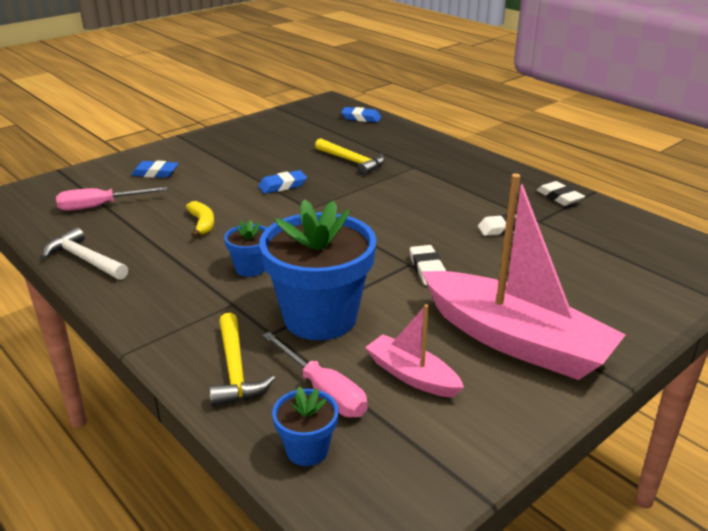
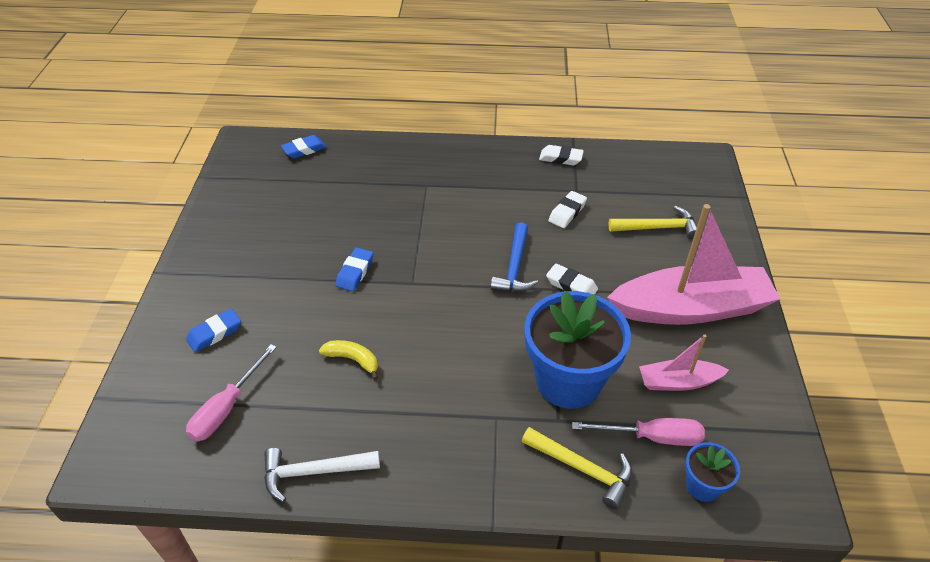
camera: 45 degrees left, 15 degrees up
blue flower pot [224,220,267,277] -> none
yellow hammer [315,138,385,175] -> yellow hammer moved to [608,206,697,239]
none -> blue hammer [491,222,538,292]

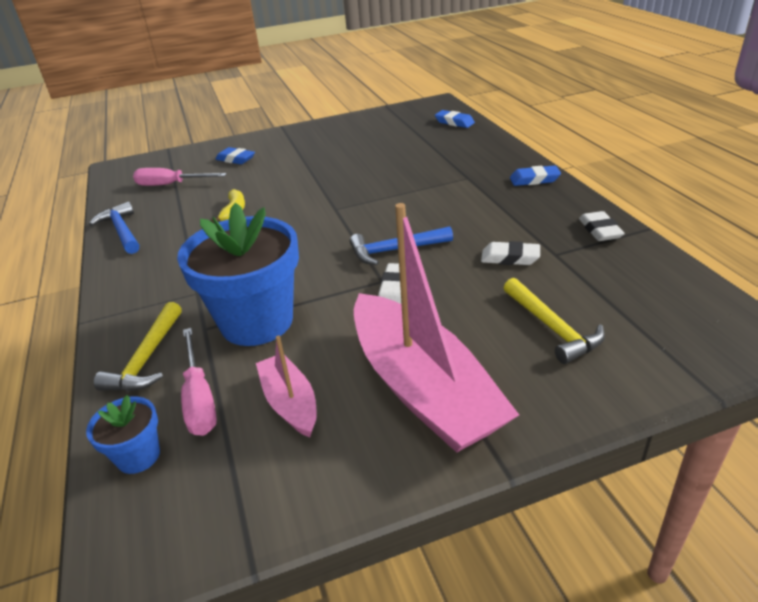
camera: 70 degrees right, 10 degrees down
white hammer [264,448,380,502] -> blue hammer [89,202,139,254]
blue eraser [335,248,373,291] -> blue eraser moved to [510,165,561,186]

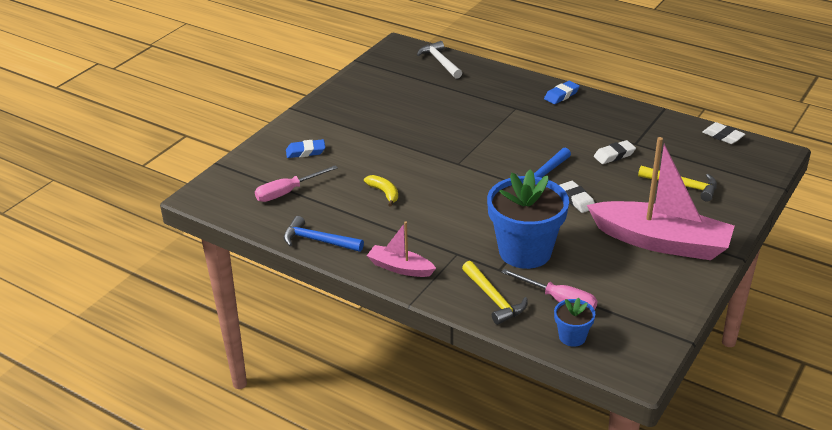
camera: 40 degrees left, 0 degrees up
pink boat [256,335,317,438] -> pink boat moved to [367,222,436,277]
blue eraser [435,110,475,128] -> white hammer [417,41,462,79]
white eraser [579,211,625,241] -> white eraser moved to [702,122,745,144]

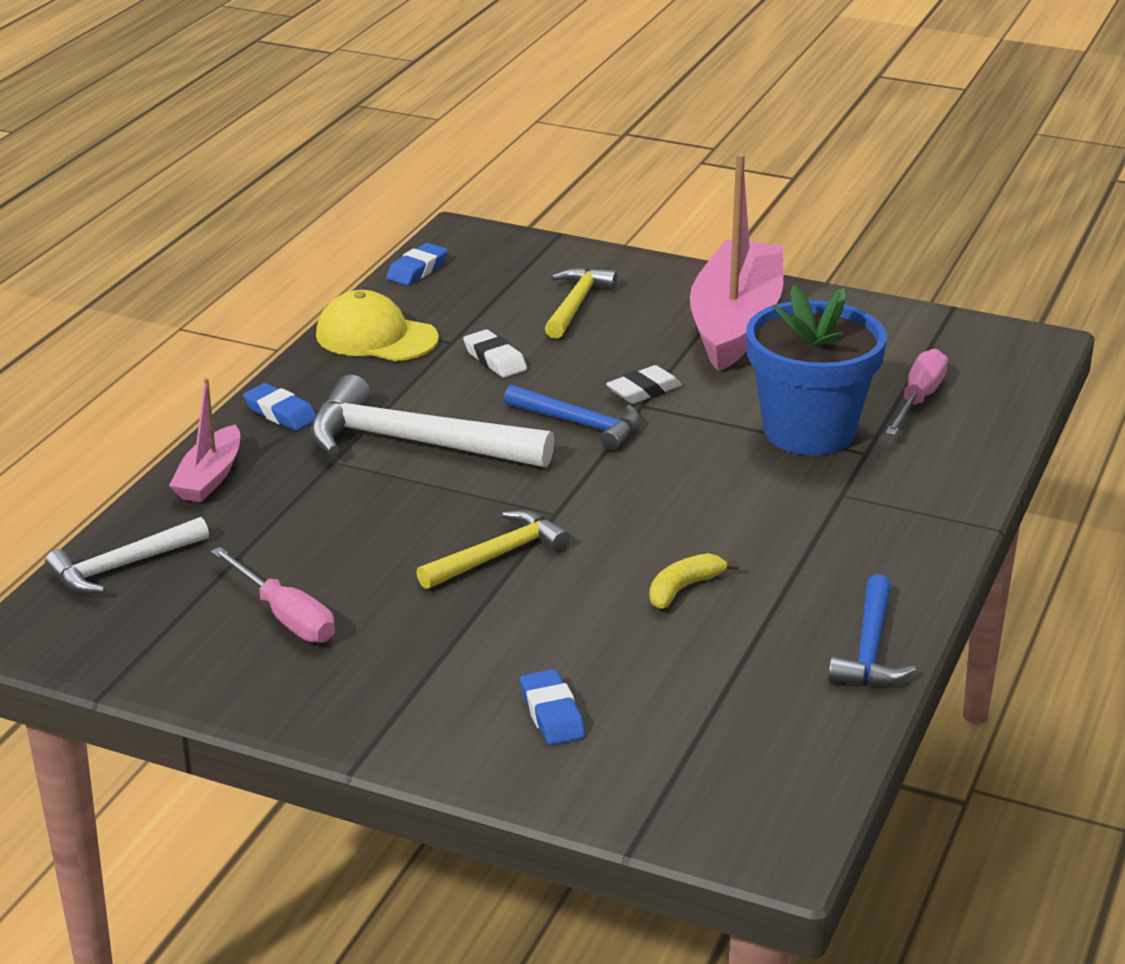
camera: 100 degrees left, 5 degrees down
pink screwdriver [255,165,338,202] -> pink screwdriver moved to [211,547,335,643]
pink boat [367,222,436,277] -> pink boat moved to [169,378,240,502]
yellow hammer [462,261,528,325] -> yellow hammer moved to [416,510,571,589]
blue flower pot [554,298,596,347] -> none
white eraser [702,122,745,144] -> blue eraser [386,243,448,285]
none -> white hammer [311,375,554,468]
none -> yellow cap [316,290,439,361]

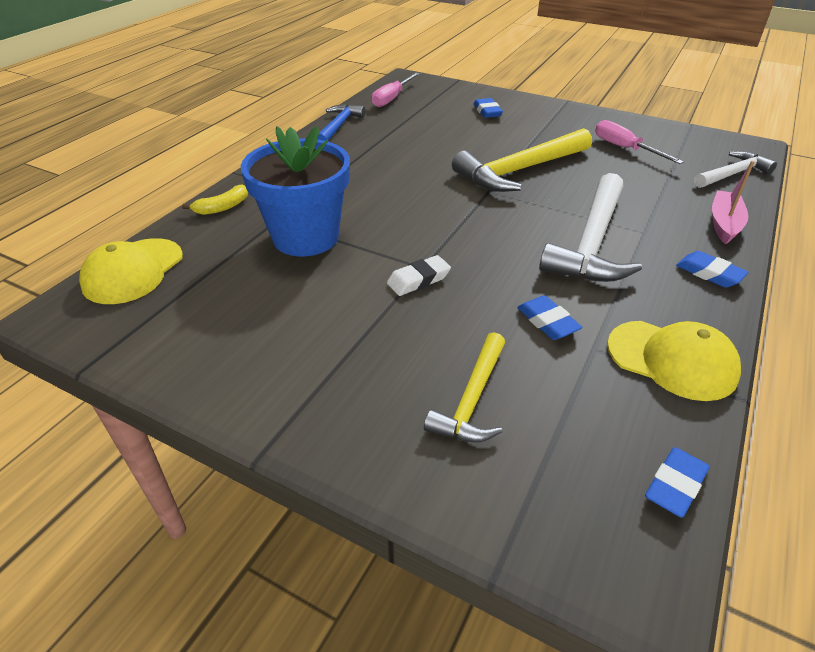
camera: 175 degrees left, 10 degrees up
white hammer [311,375,554,468] -> white hammer turned 90 degrees clockwise [539,173,642,282]
yellow hammer [416,510,571,589] -> yellow hammer [452,128,592,192], size x1.68
white eraser [463,330,527,378] -> blue eraser [517,295,583,340]
blue hammer [504,385,640,451] -> none
yellow banana [649,553,739,609] -> yellow banana moved to [182,184,248,215]
pink boat [690,153,784,372] -> none
pink screwdriver [885,349,948,435] -> pink screwdriver moved to [372,72,420,107]
none -> yellow cap [79,238,183,304]

